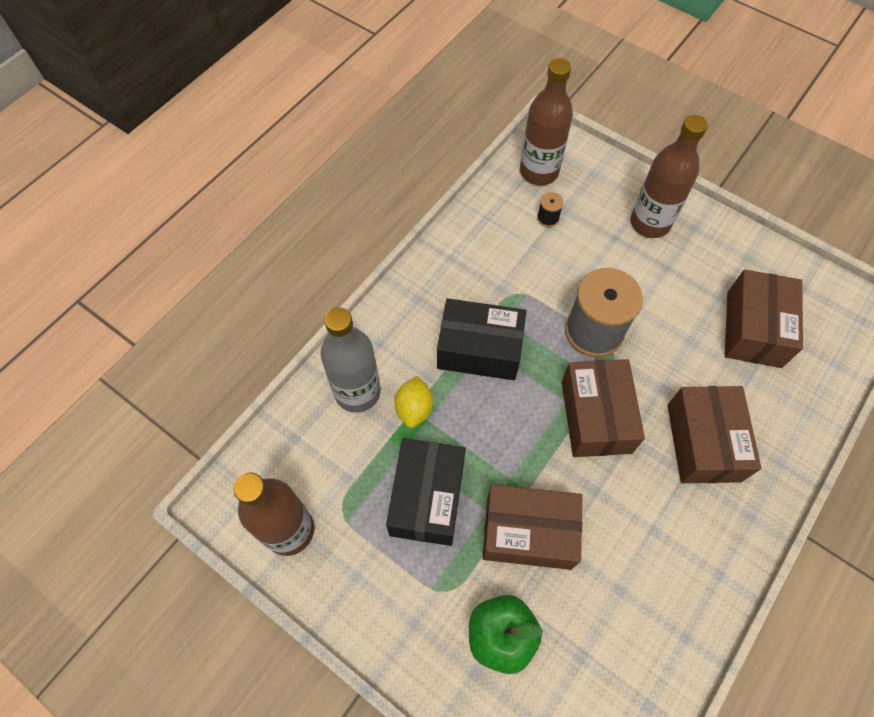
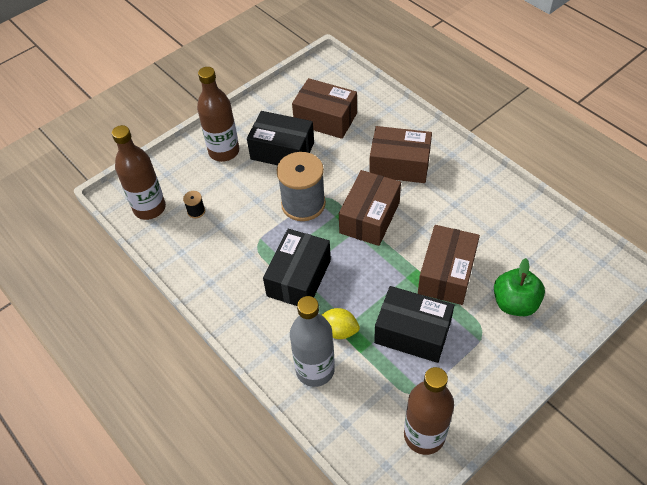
camera: 75 degrees left, 10 degrees down
brown box [562,359,645,457] -> brown box turned 75 degrees counterclockwise [339,170,401,246]
none -> black box [247,111,314,165]

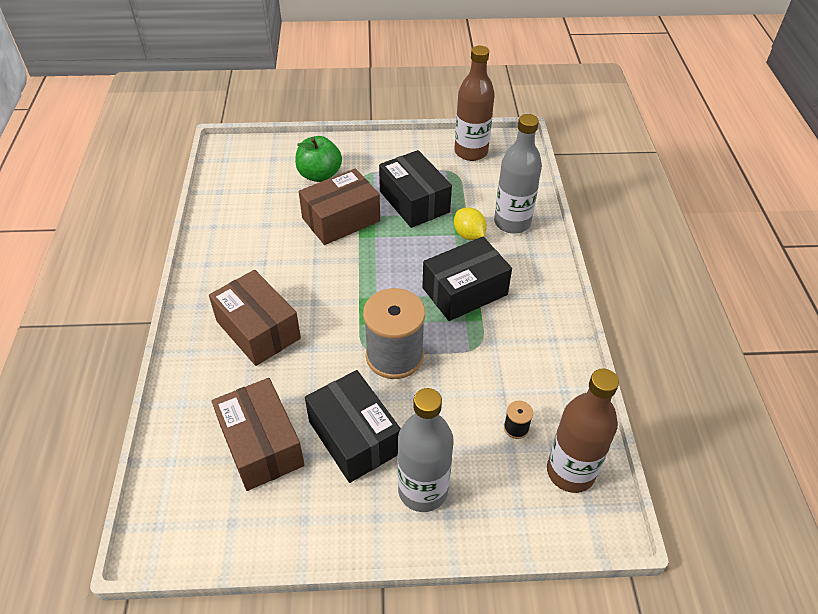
camera: 145 degrees left, 5 degrees down
brown bottle [197,67,239,162] -> grey bottle [398,388,454,512]
brown box [339,170,401,246] -> none

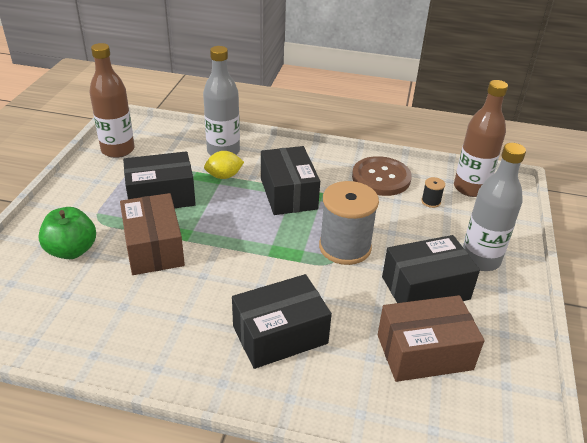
camera: 75 degrees left, 10 degrees down
brown box [209,270,301,366] -> black box [232,274,332,369]
none -> brown button [352,156,412,196]

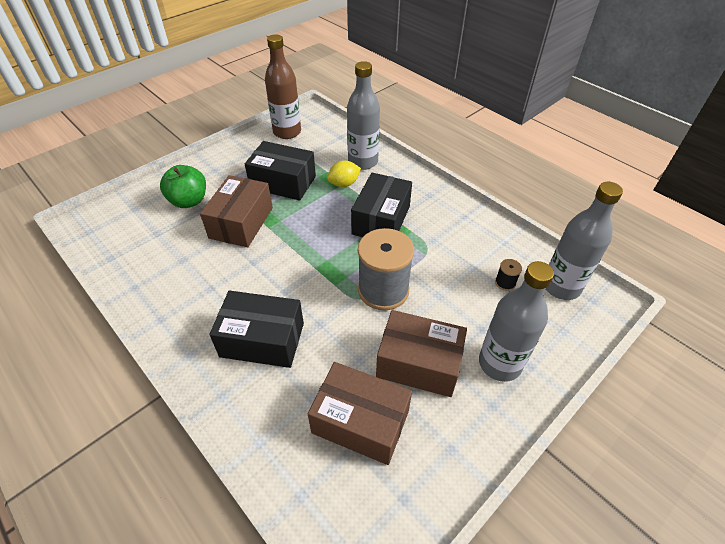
camera: 35 degrees right, 10 degrees up
yellow lemon [204,151,244,179] -> yellow lemon turned 45 degrees counterclockwise [327,160,361,187]
brown button [352,156,412,196] -> none
black box [382,235,480,303] -> brown box [376,310,467,397]
brown bottle [454,80,508,197] -> grey bottle [546,182,623,300]

